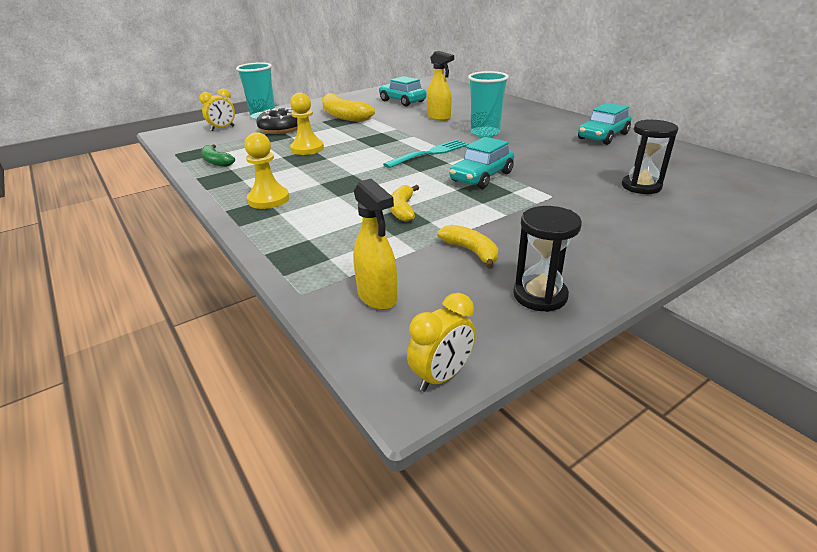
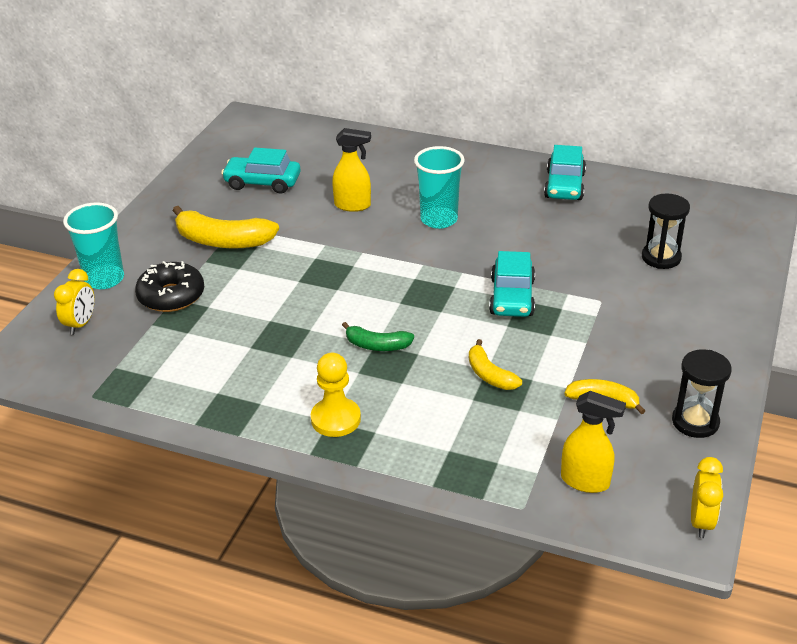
camera: 35 degrees left, 5 degrees up
green banana [201,144,235,167] -> green banana moved to [342,322,414,351]
yellow pawn [290,93,324,155] -> none
turquoise fork [383,140,469,168] -> none

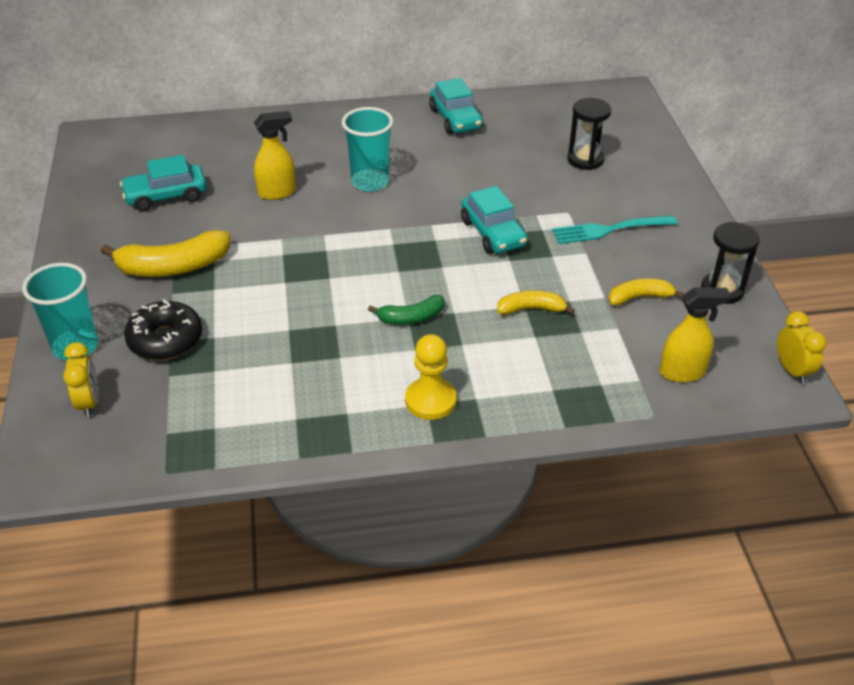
camera: 30 degrees left, 5 degrees up
yellow banana [469,339,522,390] -> yellow banana turned 150 degrees clockwise [497,290,575,315]
none -> turquoise fork [552,215,677,244]

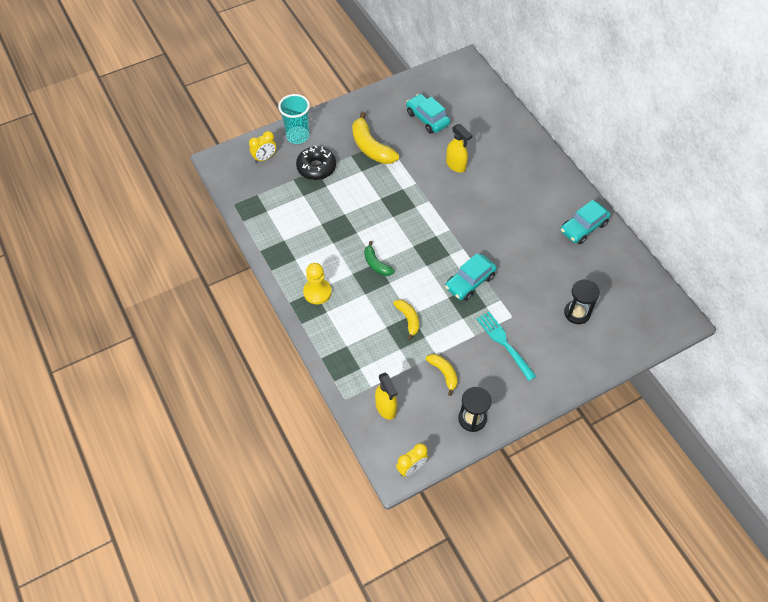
camera: 70 degrees right, 15 degrees up
turquoise cup [342,107,393,192] -> none

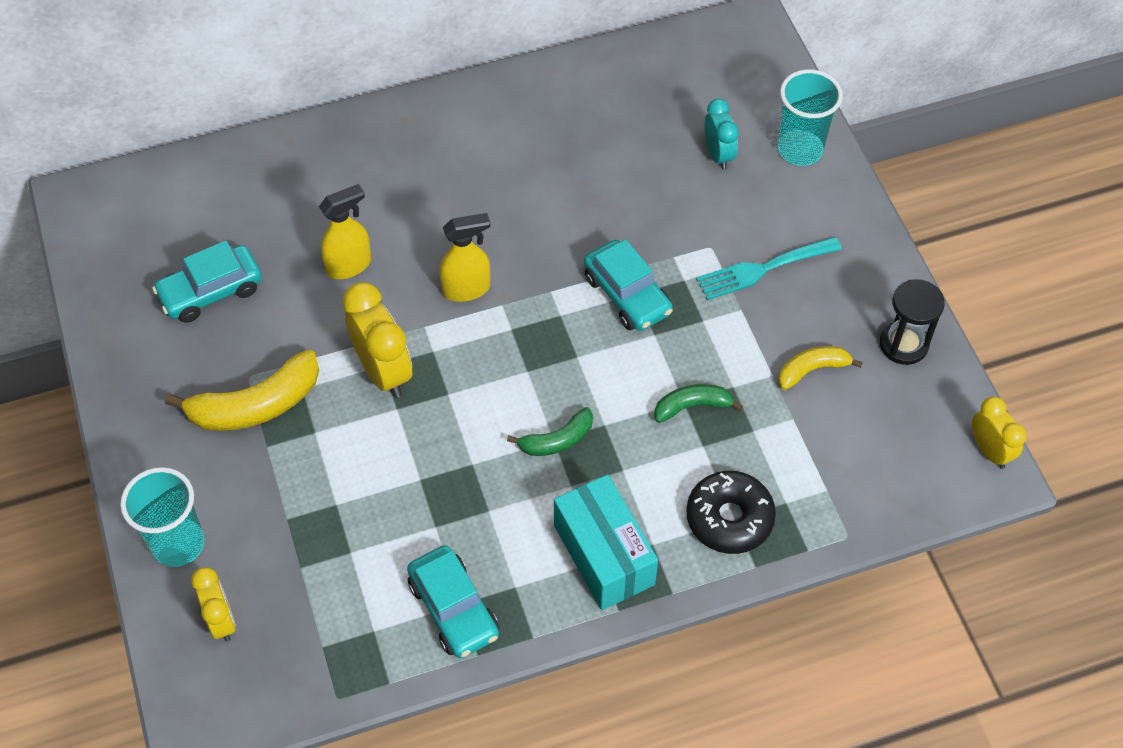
camera: 80 degrees left, 0 degrees up
black donut [296,145,336,180] -> black donut moved to [686,471,776,554]
yellow pawn [303,263,332,304] -> turquoise box [554,474,658,610]
yellow spray bottle [375,372,398,420] -> yellow spray bottle moved to [439,213,490,302]
yellow banana [393,300,419,340] -> green banana [654,384,743,423]
turquoise car [561,200,611,244] -> turquoise car moved to [407,545,499,658]
black hourglass [564,279,600,324] -> turquoise clock [704,99,739,170]
none -> yellow clock [342,282,412,398]
none -> turquoise cup [778,69,843,166]

